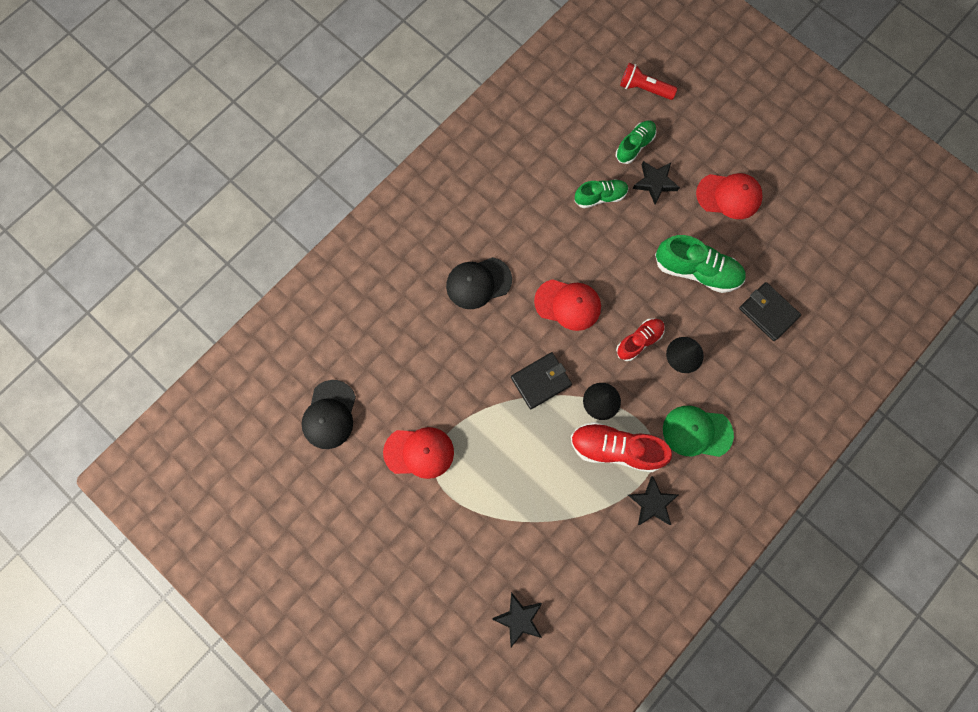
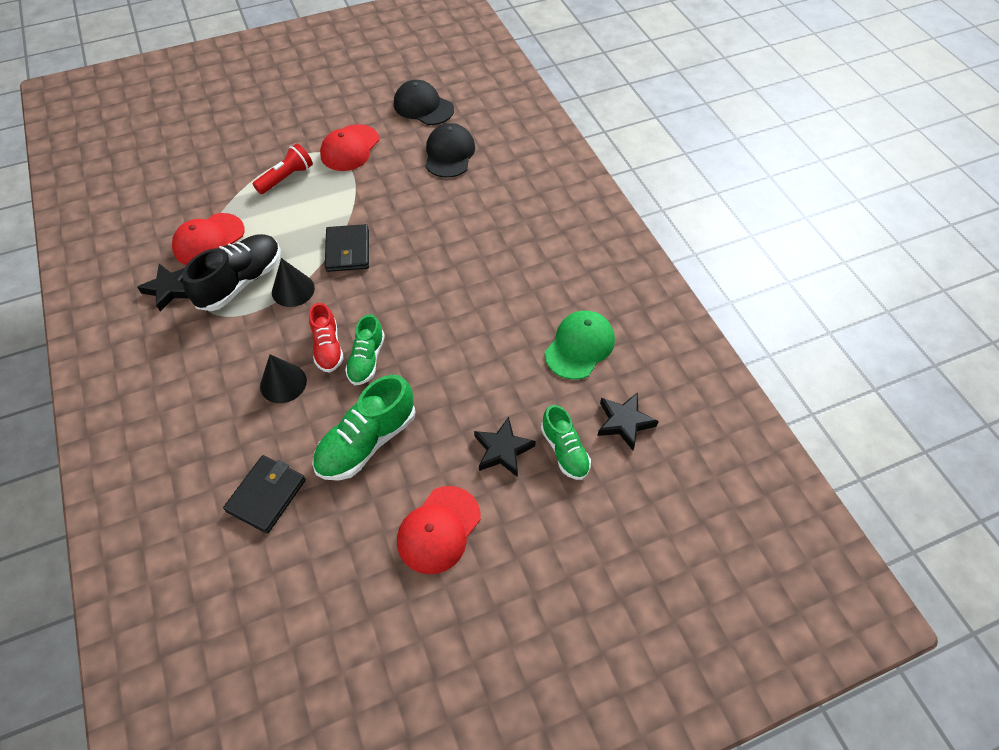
camera: 115 degrees right, 20 degrees down
black cap [446,257,512,309] -> black cap moved to [425,123,475,178]
black star [492,592,542,647] -> black star moved to [597,392,659,450]
red cap [534,279,601,331] -> red cap moved to [172,213,245,265]
red shoe [571,422,672,472] -> black shoe [182,234,281,311]
green shoe [574,179,628,208] -> green shoe moved to [345,314,385,385]
red flashlight [620,63,677,100] -> red flashlight moved to [253,143,313,194]
green cap [663,406,734,457] -> green cap moved to [544,310,615,380]
black wallet [739,282,801,341] -> black wallet turned 45 degrees counterclockwise [223,455,306,534]

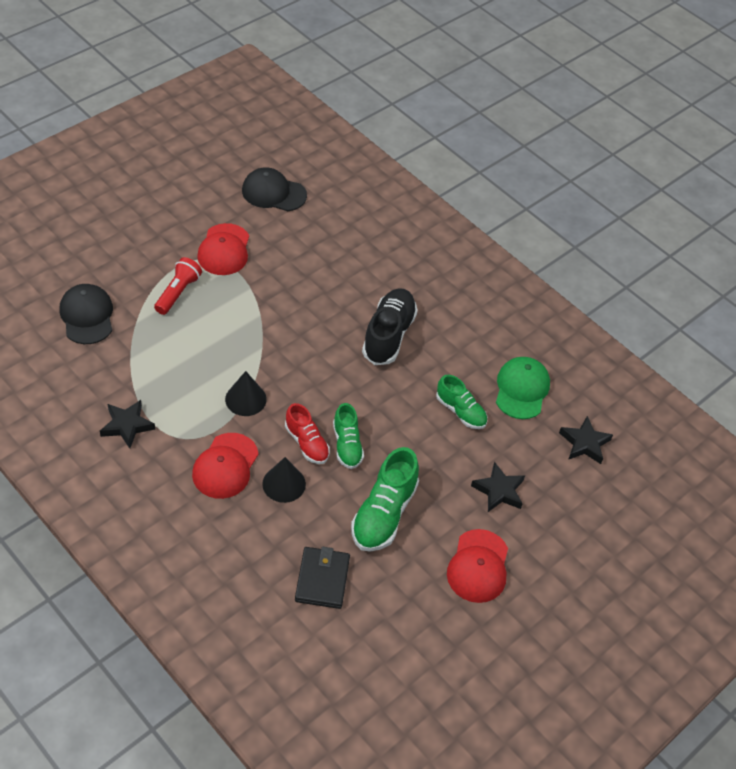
camera: 25 degrees left, 5 degrees down
red cap [172,213,245,265] -> red cap moved to [192,433,259,499]
black shoe [182,234,281,311] -> black shoe moved to [362,288,418,365]
black wallet [325,224,369,272] -> none
black cap [425,123,475,178] -> black cap moved to [59,284,113,344]
green shoe [541,405,591,480] -> green shoe moved to [436,375,487,429]

